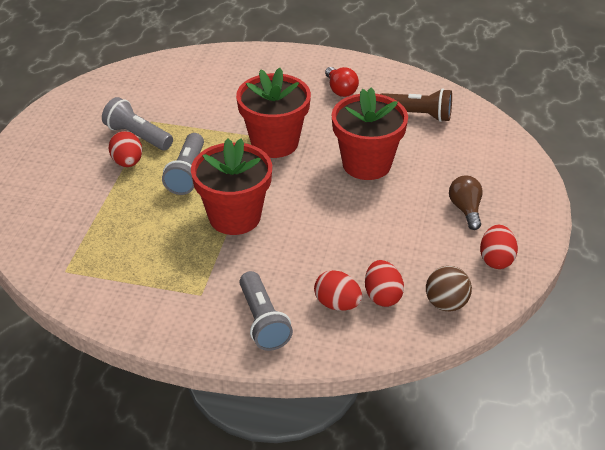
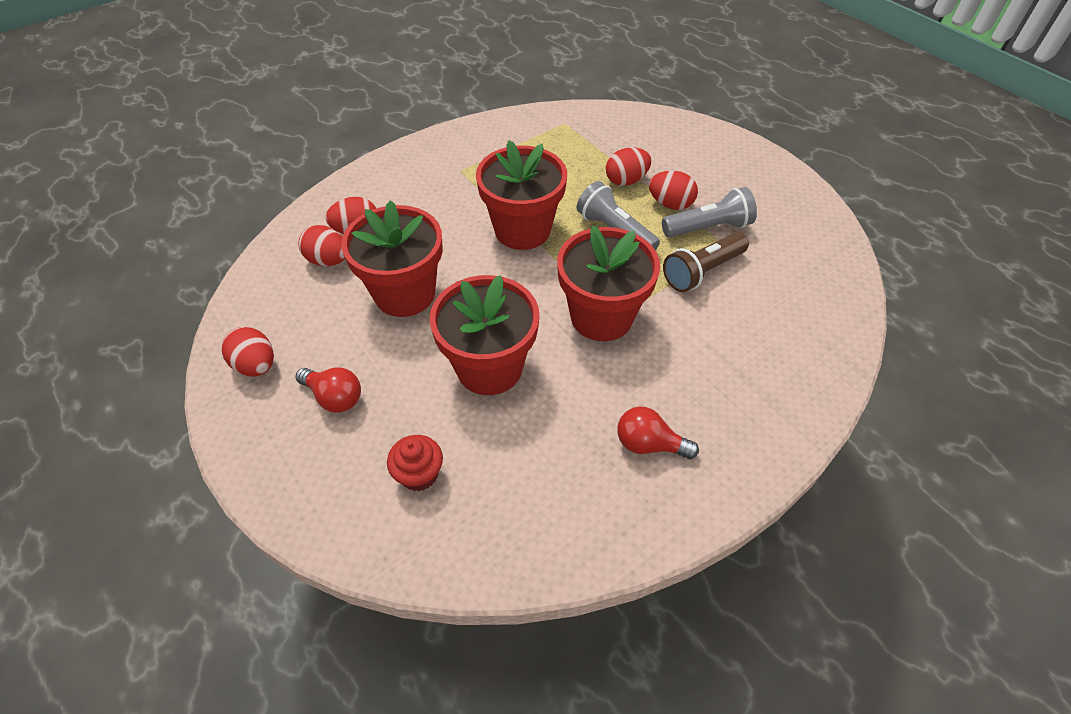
camera: 130 degrees right, 10 degrees up
grey flashlight [239,271,293,351] -> none
brown flashlight [381,88,452,122] -> brown flashlight moved to [663,232,749,292]
brown ball [426,266,472,311] -> none
brown light bulb [449,175,483,230] -> red light bulb [296,367,361,413]
none -> red flower pot [341,200,443,317]
none -> red cupcake [387,435,443,491]
none -> red egg [606,147,651,186]

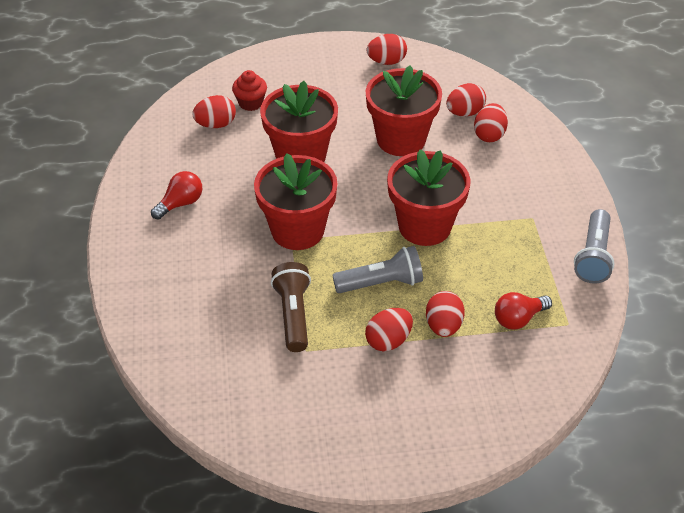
camera: 120 degrees right, 5 degrees down
red light bulb [296,367,361,413] -> red light bulb moved to [495,292,552,330]
grey flashlight [662,187,757,238] -> grey flashlight moved to [574,209,615,283]
none -> red egg [192,95,236,128]

